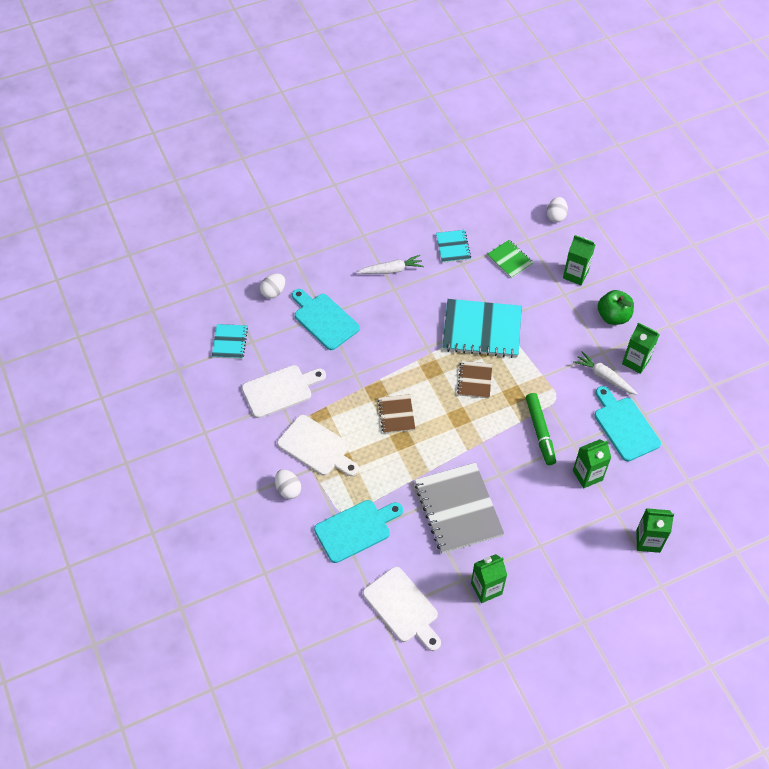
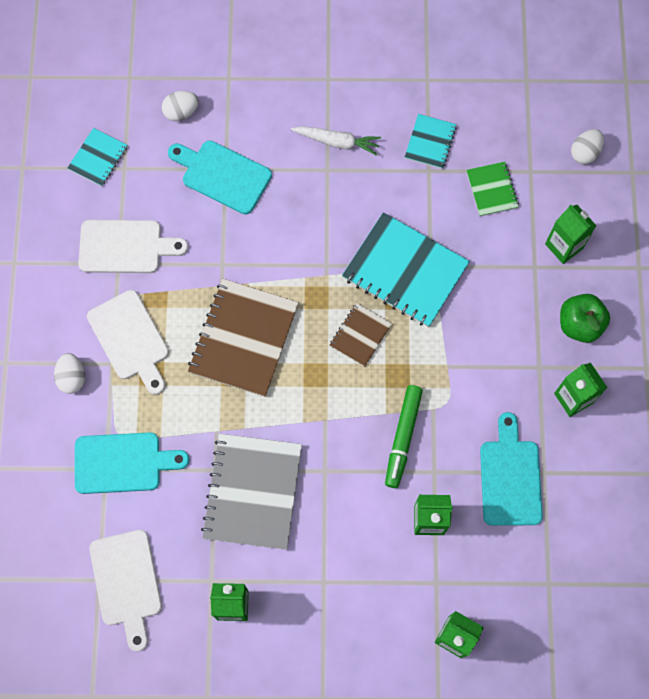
camera: 25 degrees right, 15 degrees up
turquoise cutting board [292,289,360,350] -> turquoise cutting board turned 45 degrees counterclockwise [168,141,272,214]
brown notebook [378,394,415,434] -> brown notebook [188,279,299,397], size x1.94
white carrot [573,351,638,395] -> none

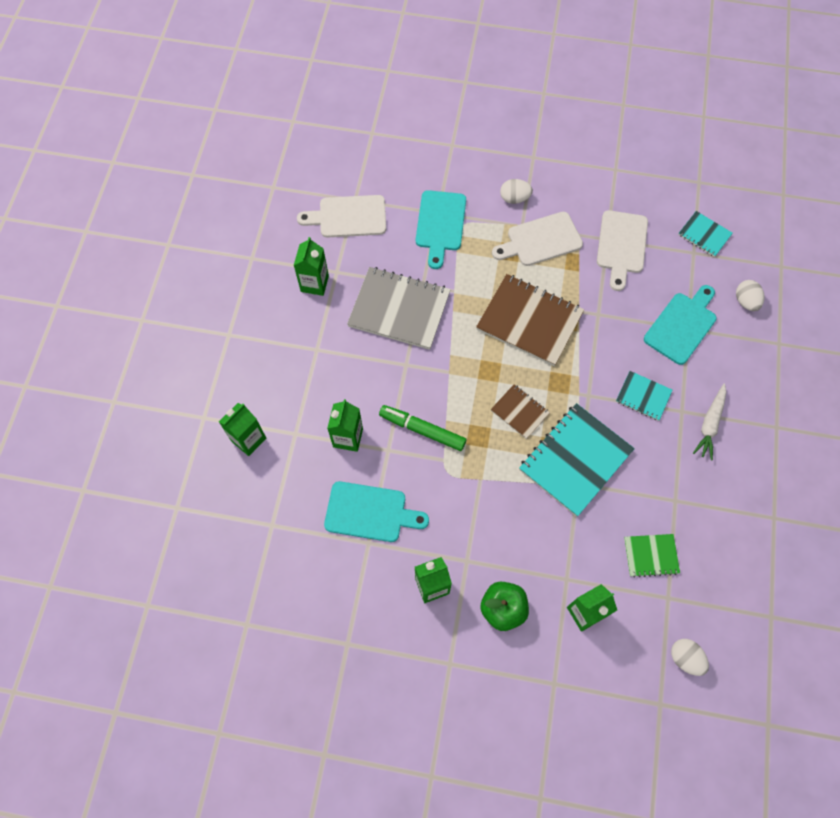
camera: 100 degrees right, 5 degrees down
turquoise notebook [405,114,457,169] -> turquoise notebook moved to [616,371,673,421]

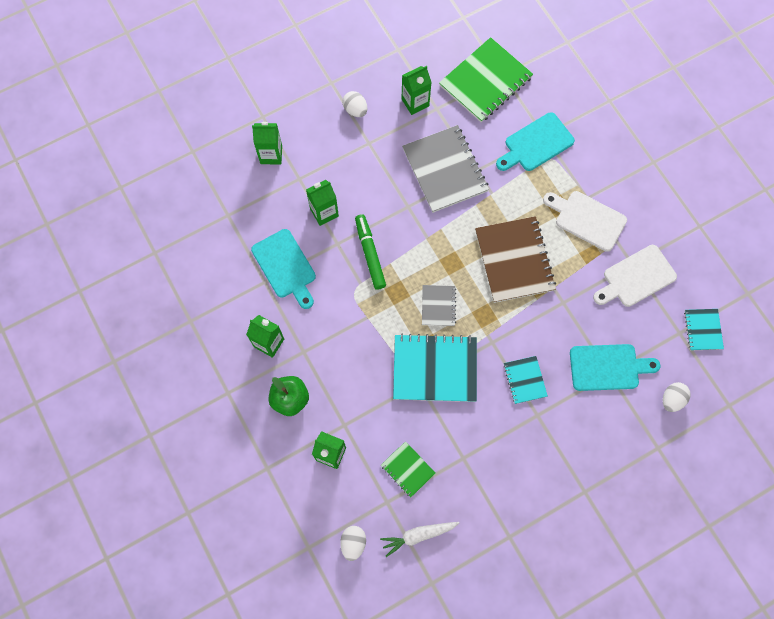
camera: 50 degrees right, 5 degrees up
white cutting board [297,195,386,238] -> green notebook [439,37,533,122]
brown notebook [491,384,550,439] -> grey notebook [422,285,456,326]
white egg [500,179,533,204] -> white egg moved to [342,91,368,117]
white carrot [693,384,726,460] -> white carrot moved to [380,522,459,557]

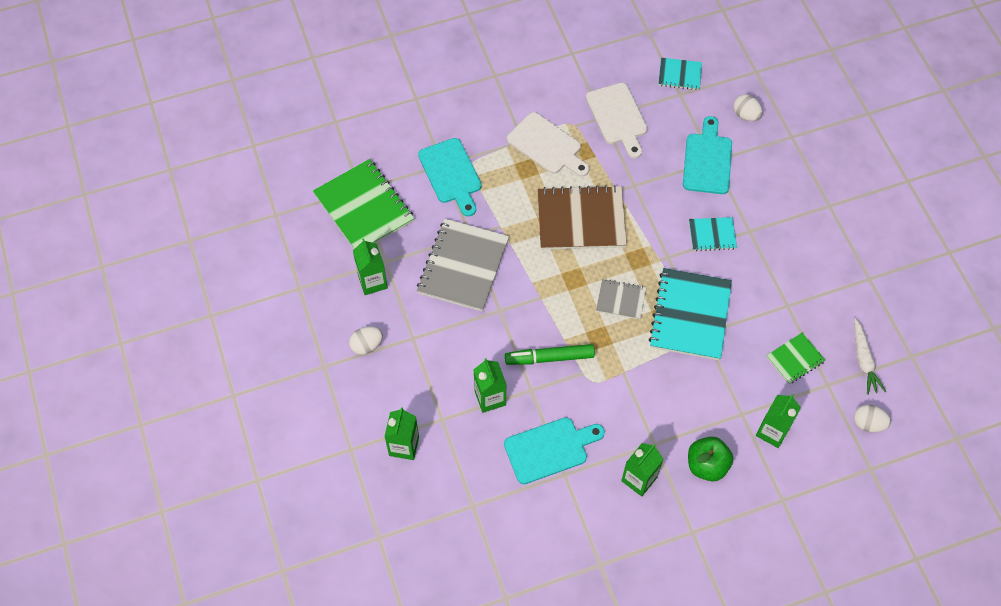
camera: 80 degrees left, 10 degrees down
grey notebook [402,125,489,213] -> grey notebook turned 60 degrees counterclockwise [417,219,509,312]
white cutting board [543,191,627,252] -> white cutting board turned 90 degrees counterclockwise [507,112,589,177]

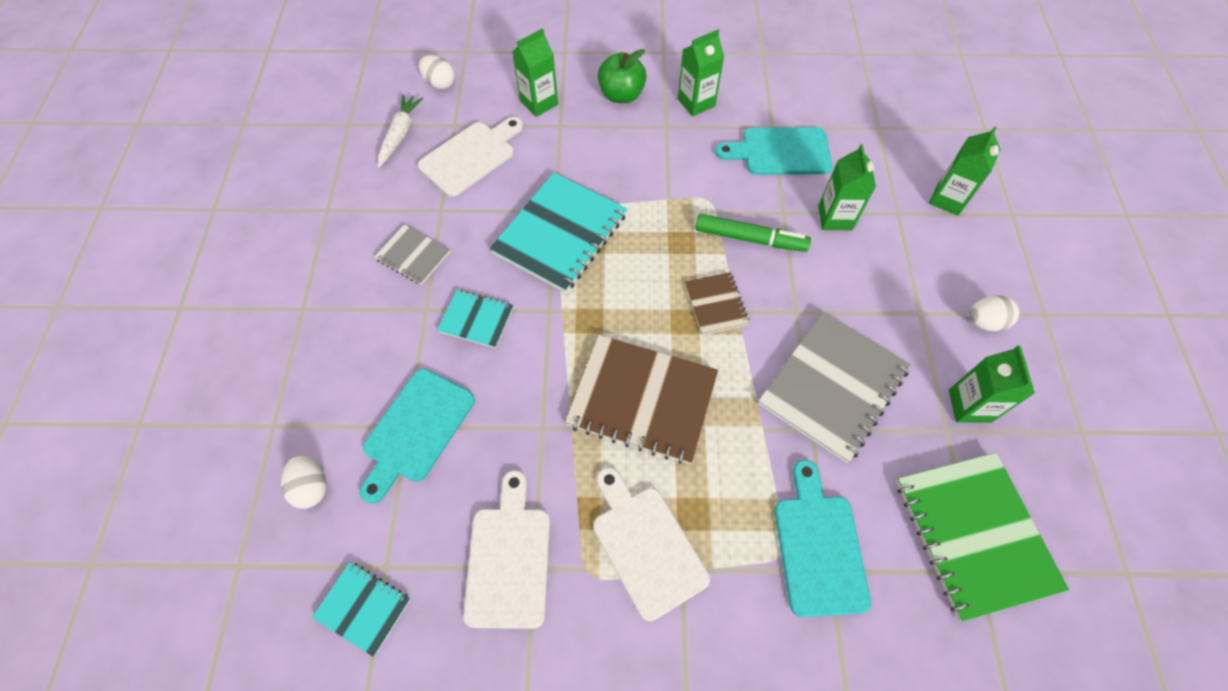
camera: 160 degrees left, 0 degrees up
grey notebook [596,279,646,319] -> grey notebook moved to [374,224,450,285]
green notebook [766,333,825,384] -> white cutting board [418,117,523,197]
none -> brown notebook [685,272,750,335]

